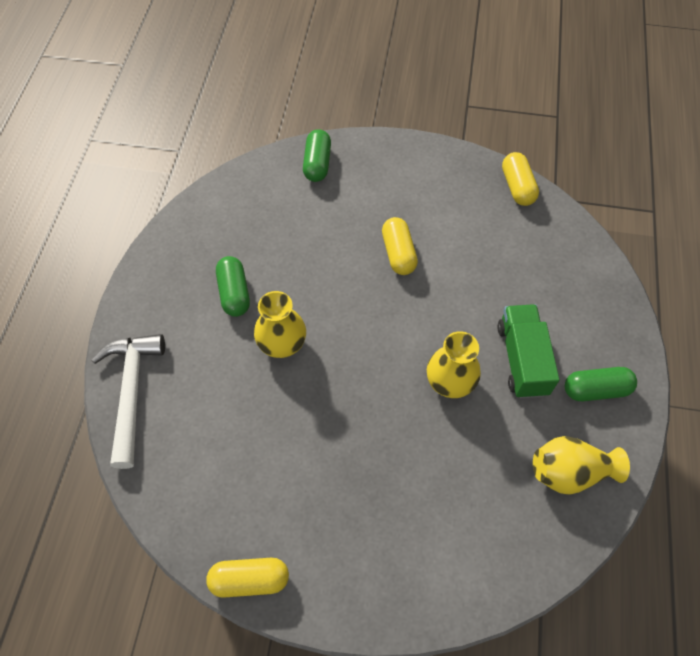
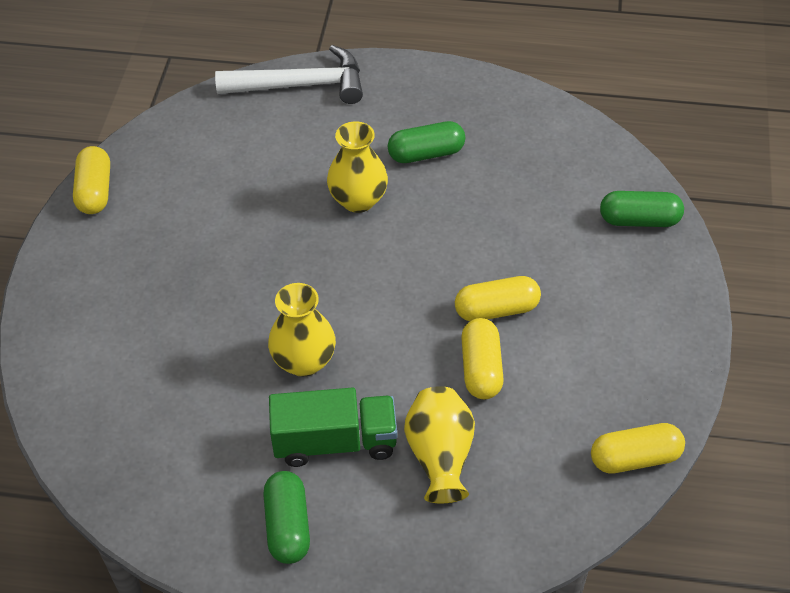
camera: 90 degrees right, 10 degrees down
yellow vase [533,436,630,495] -> yellow vase moved to [404,386,475,503]
none -> yellow capsule [461,318,504,399]

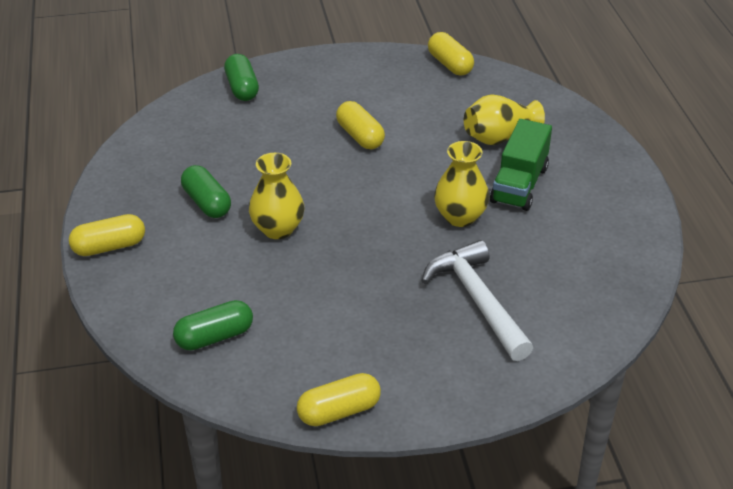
camera: 110 degrees left, 10 degrees down
white hammer [215,45,363,104] -> white hammer moved to [422,240,533,361]
green capsule [263,471,310,564] -> green capsule moved to [173,300,253,350]
green truck [269,388,397,467] -> green truck turned 135 degrees counterclockwise [490,119,552,211]
yellow capsule [461,318,504,399] -> yellow capsule moved to [69,214,145,256]

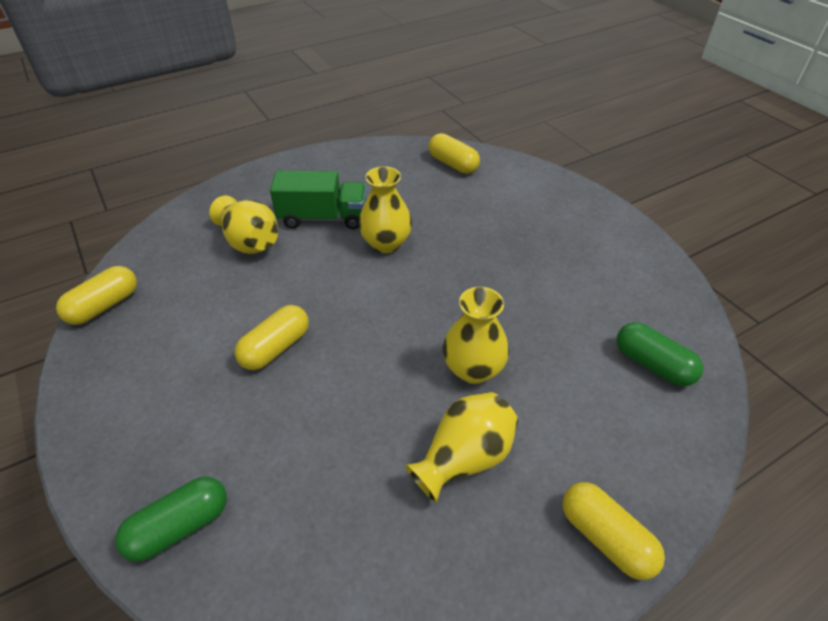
camera: 110 degrees left, 5 degrees up
green capsule [181,165,231,218] -> yellow vase [405,392,518,503]
yellow capsule [297,373,381,426] -> yellow capsule moved to [429,133,480,174]
white hammer [422,240,533,361] -> none

